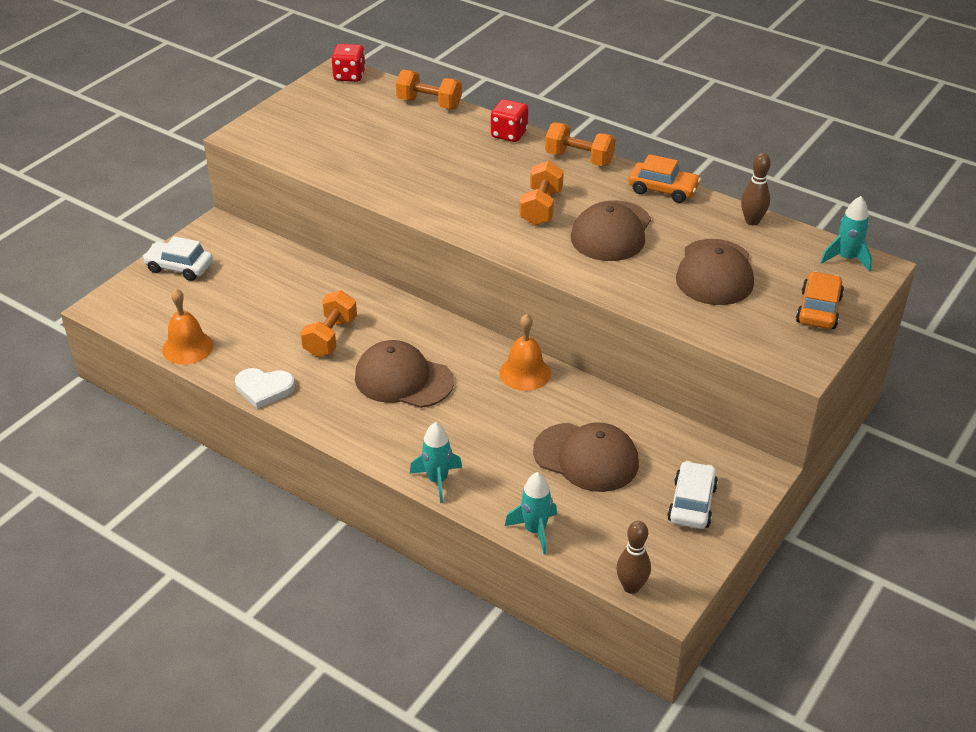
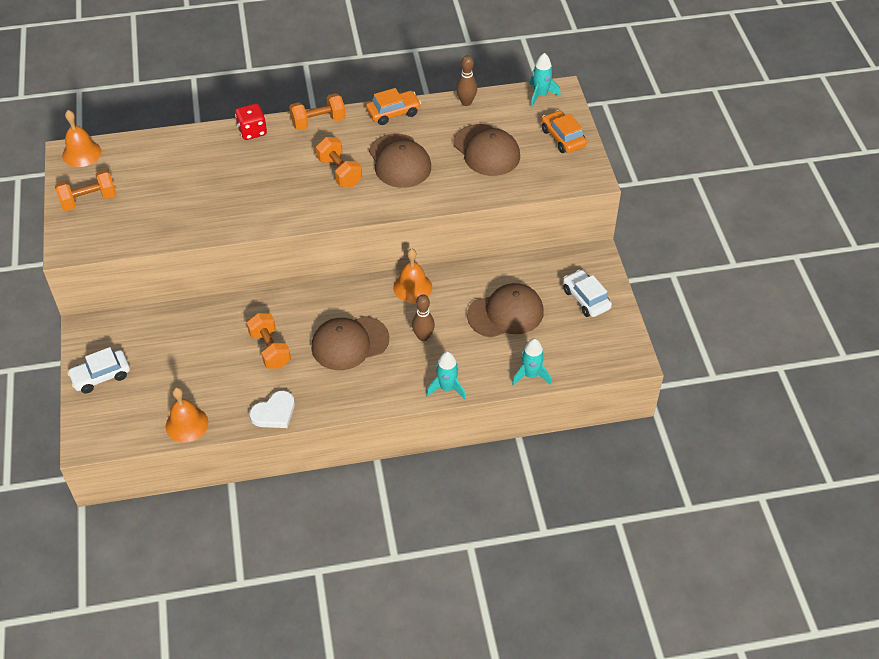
camera: 45 degrees left, 10 degrees up
red dice [331,44,366,82] -> orange bell [62,110,101,167]
orange dumbbell [396,70,462,109] -> orange dumbbell moved to [55,169,117,211]
brown bowling pin [616,521,651,594] -> brown bowling pin moved to [412,294,435,341]

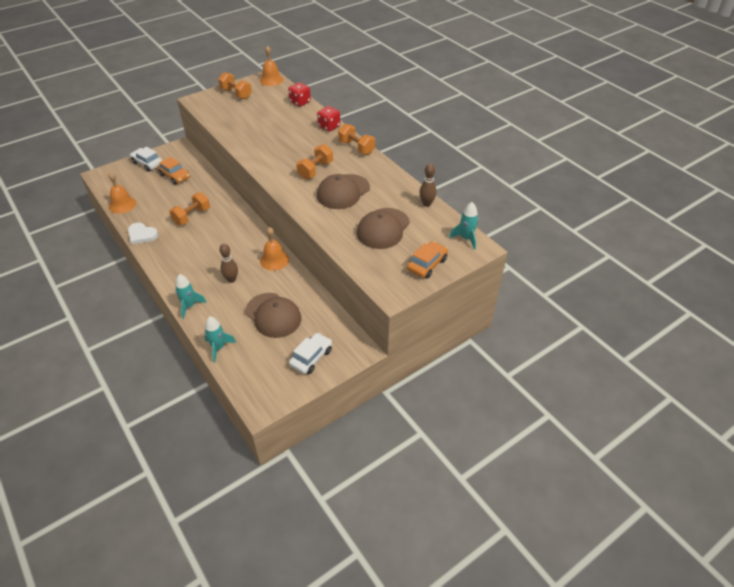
camera: 65 degrees right, 5 degrees down
brown cap [311,316,389,370] -> none
orange car [366,88,421,125] -> orange car moved to [157,157,190,185]
none -> red dice [288,82,311,107]

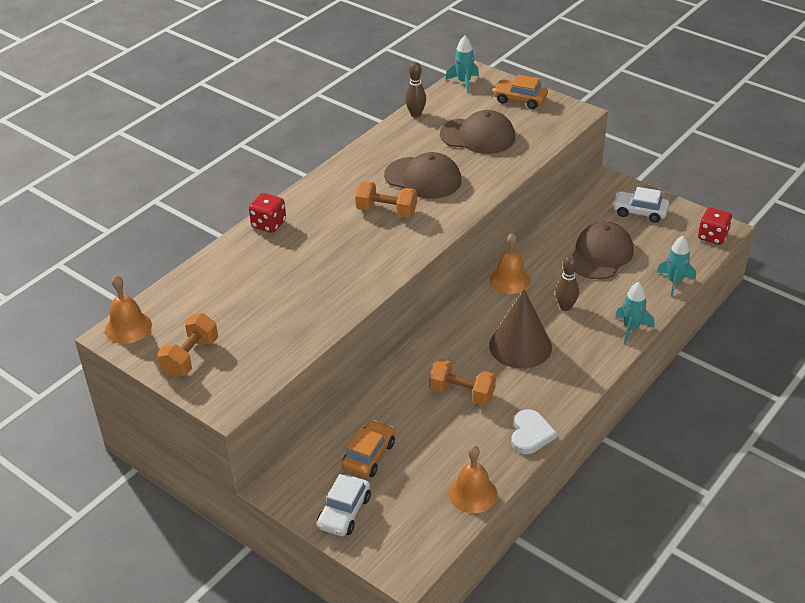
camera: 105 degrees left, 5 degrees down
red dice [288,82,311,107] -> red dice moved to [698,207,732,245]
orange dumbbell [338,124,375,155] -> none
none -> brown cone [489,290,552,369]

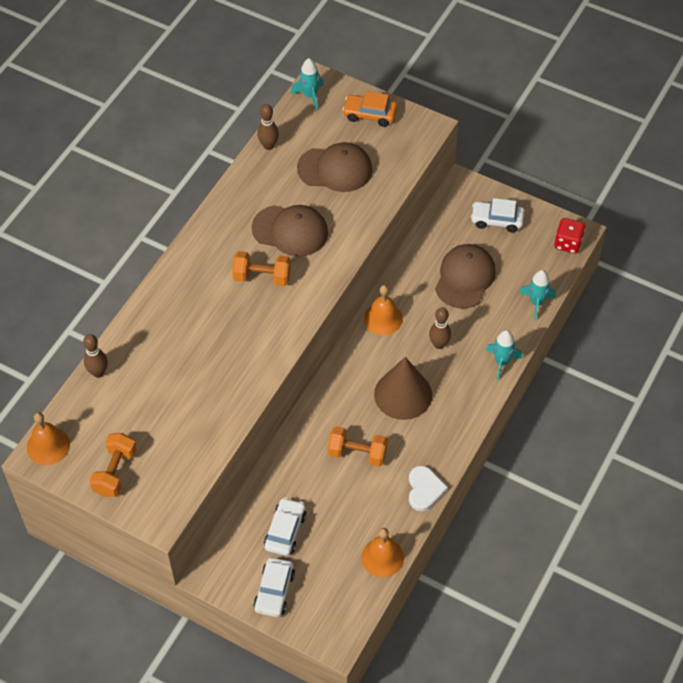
camera: 10 degrees left, 15 degrees up
red dice [249,193,286,233] -> none
orange car [342,420,395,478] -> white car [264,497,306,556]
none -> brown bowling pin [83,334,108,378]

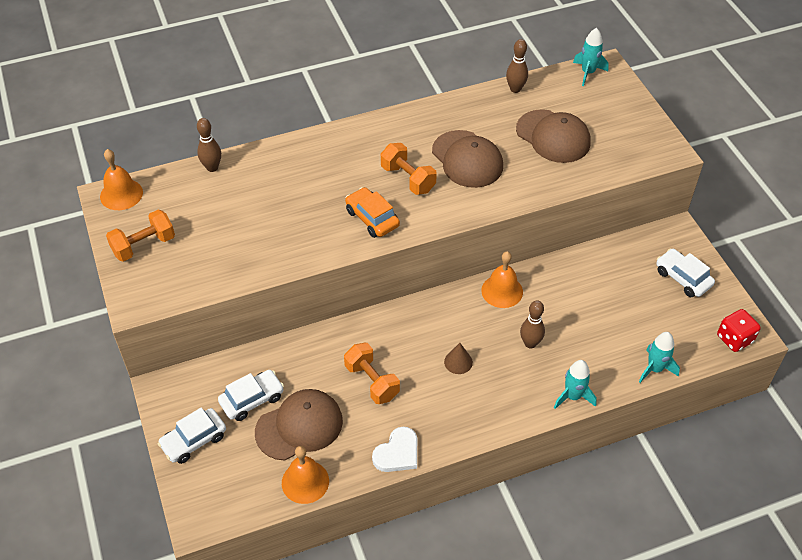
camera: 40 degrees right, 5 degrees down
orange car [342,91,397,127] -> orange car moved to [345,187,400,238]
brown cone [374,357,432,420] -> brown cone [444,343,473,374], size x0.45
brown cap [435,244,496,308] -> brown cap moved to [255,389,343,461]

